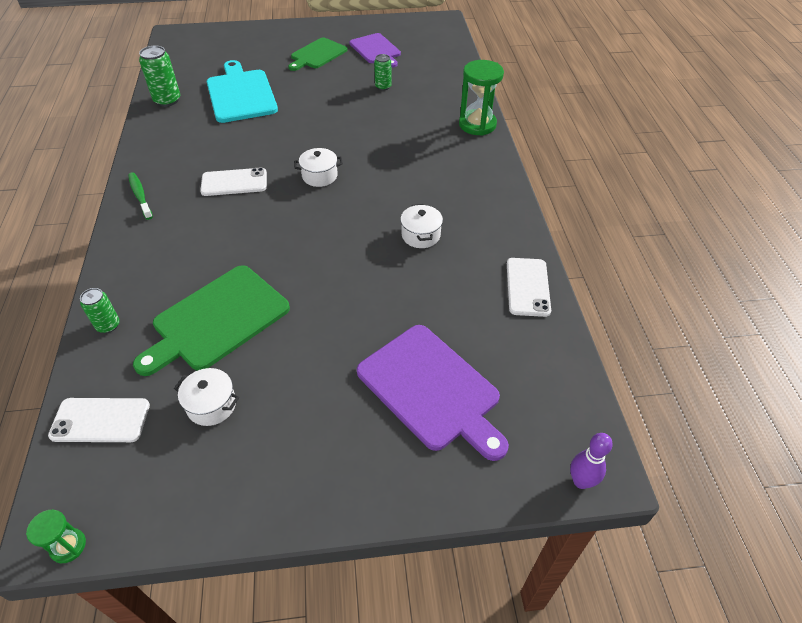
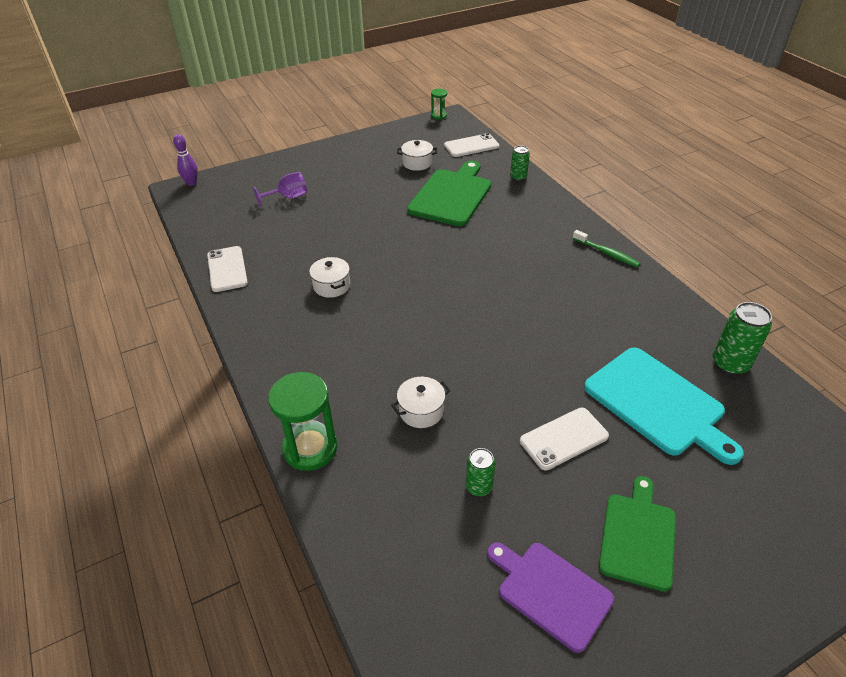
camera: 160 degrees right, 5 degrees down
white phone [200,167,267,196] -> white phone moved to [520,408,609,470]
white pot [294,148,343,187] -> white pot moved to [391,377,451,428]
purple cutting board [357,325,509,461] -> purple goblet [253,172,307,207]

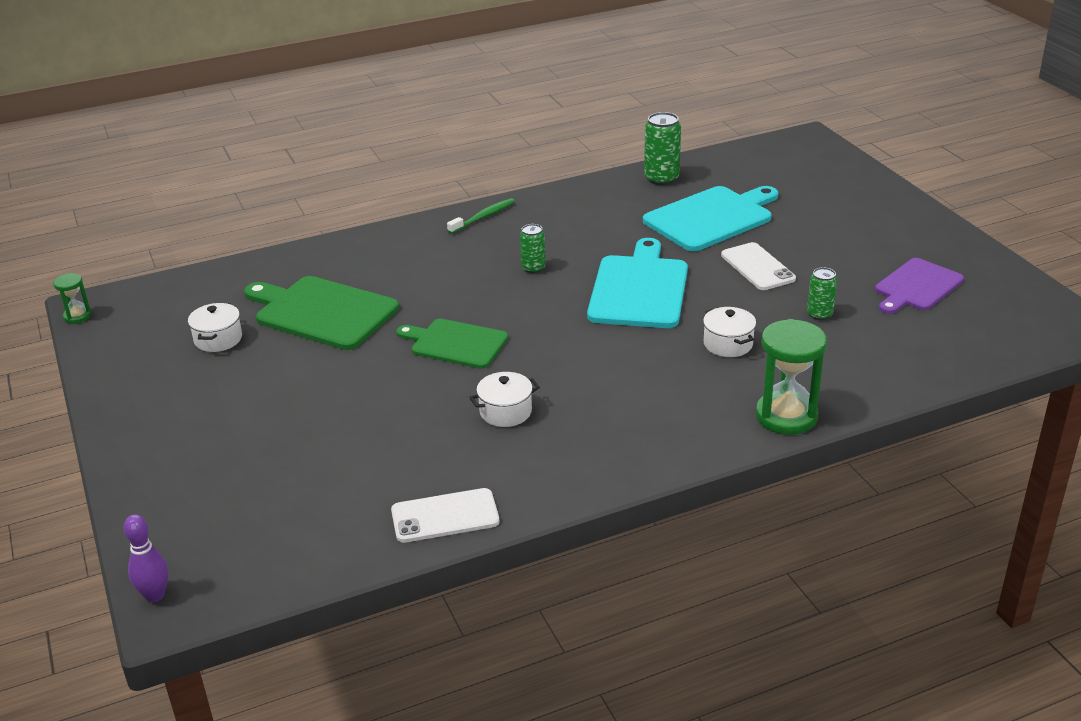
camera: 85 degrees left, 10 degrees down
purple goblet [253,172,307,207] -> none
white phone [444,133,499,157] -> none
green can [510,146,530,181] -> green can moved to [520,224,546,273]
green cutting board [599,476,676,592] -> green cutting board moved to [396,319,508,369]
none -> turquoise cutting board [587,238,688,328]

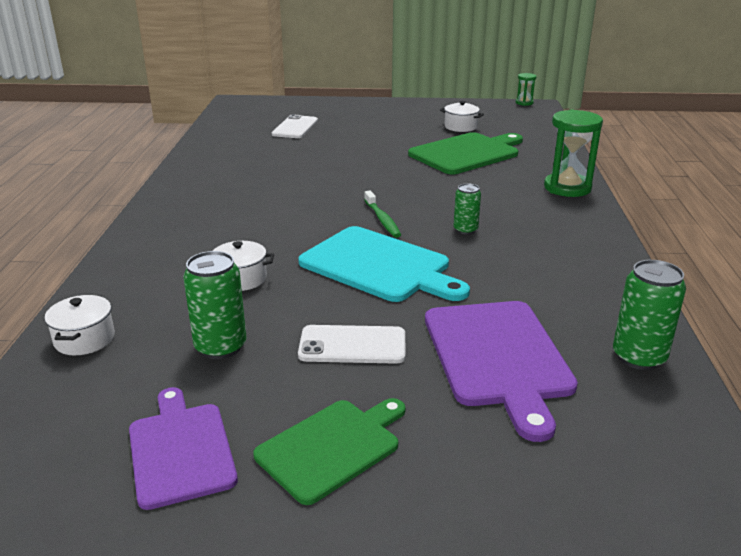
camera: 115 degrees right, 5 degrees down
purple bowling pin [123,515,168,602] -> none
white phone [391,488,499,543] -> white phone moved to [272,114,318,138]
green cutting board [396,319,508,369] -> green cutting board moved to [253,398,406,505]
green toothbrush [447,198,515,234] -> green toothbrush moved to [364,191,401,238]
white pot [469,372,540,427] -> white pot moved to [44,295,115,355]
turquoise cutting board [643,186,778,251] -> purple cutting board [425,301,578,442]
green hourglass [756,319,827,435] -> green hourglass moved to [544,109,603,197]
green can [807,267,837,320] -> green can [183,251,246,359], size x1.62

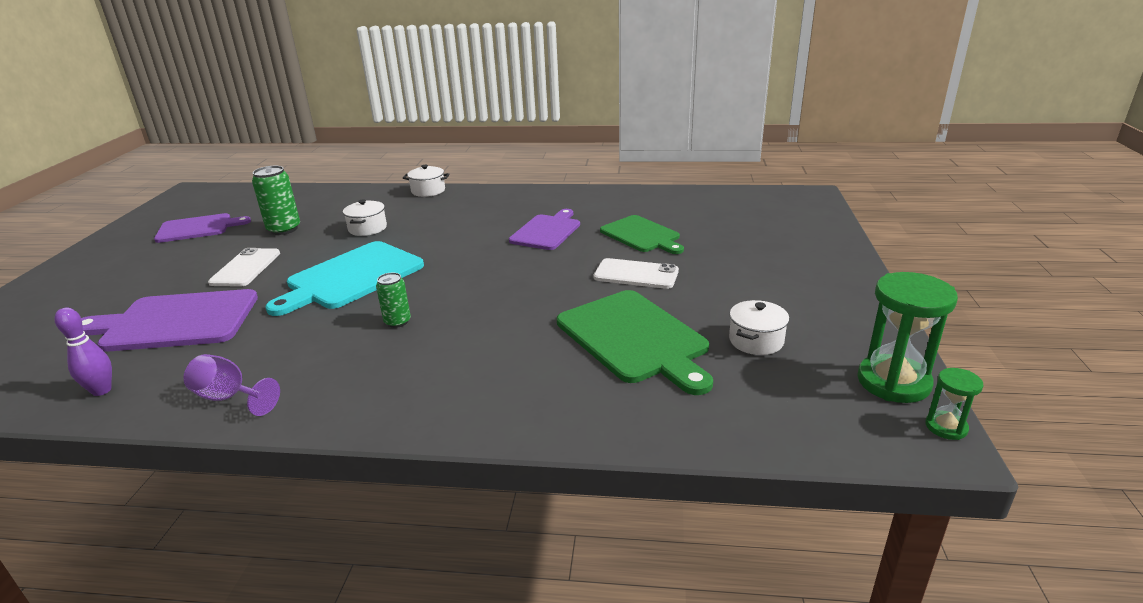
camera: 95 degrees right, 0 degrees up
white pot [44,295,115,355] -> white pot moved to [403,165,449,197]
green cutting board [253,398,406,505] -> green cutting board moved to [600,215,684,254]
white phone [272,114,318,138] -> white phone moved to [594,258,679,289]
green toothbrush [364,191,401,238] -> none
green hourglass [544,109,603,197] -> green hourglass moved to [857,272,958,403]
green can [613,260,686,370] -> purple bowling pin [54,307,112,396]
none -> purple goblet [183,354,280,416]
none -> purple cutting board [509,209,580,250]

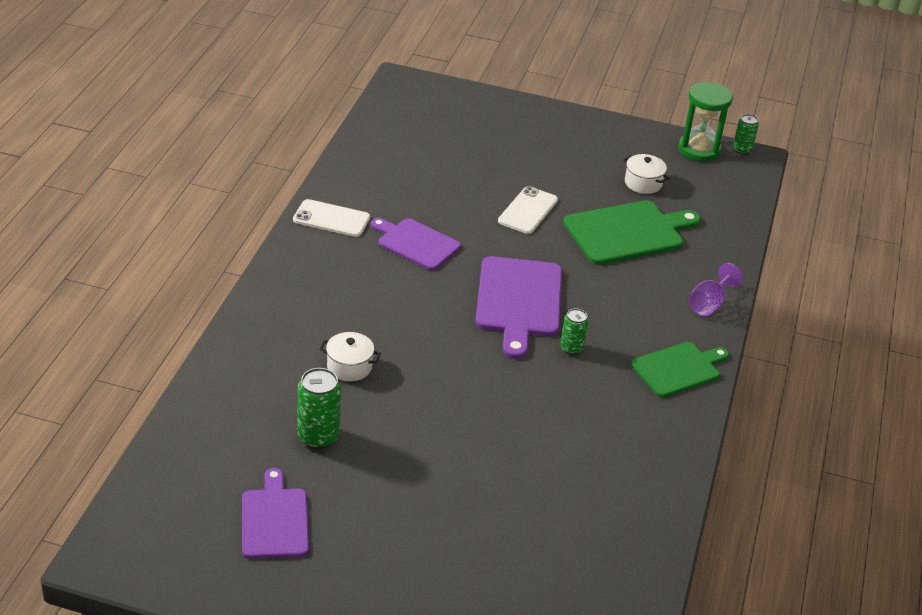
camera: 85 degrees left, 10 degrees up
purple bowling pin [54,307,112,396] -> none
purple cutting board [81,289,258,352] -> purple cutting board moved to [475,256,562,359]
purple goblet [183,354,280,416] -> purple goblet moved to [689,263,743,316]
white phone [208,248,280,287] -> white phone moved to [293,199,370,237]
turquoise cutting board [265,241,424,316] -> none
white pot [403,165,449,197] -> none
green cutting board [600,215,684,254] -> green cutting board moved to [631,342,729,398]
green hourglass [926,368,983,440] -> green can [733,114,759,155]

